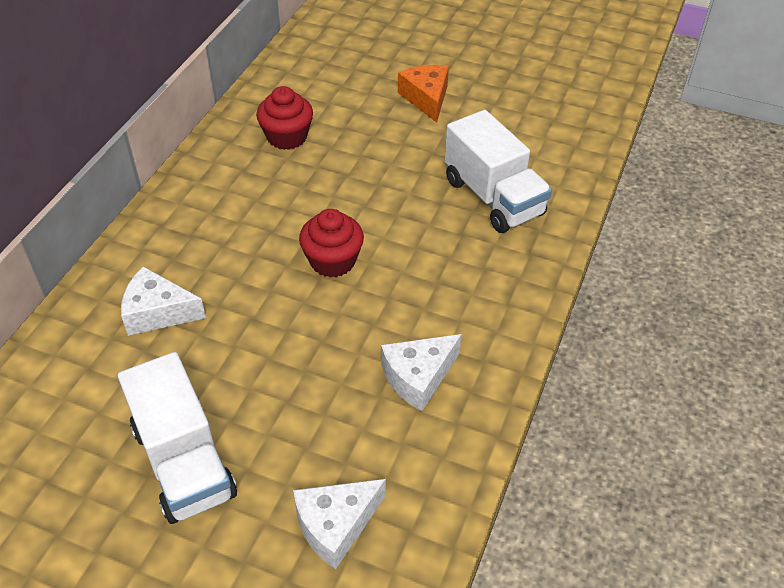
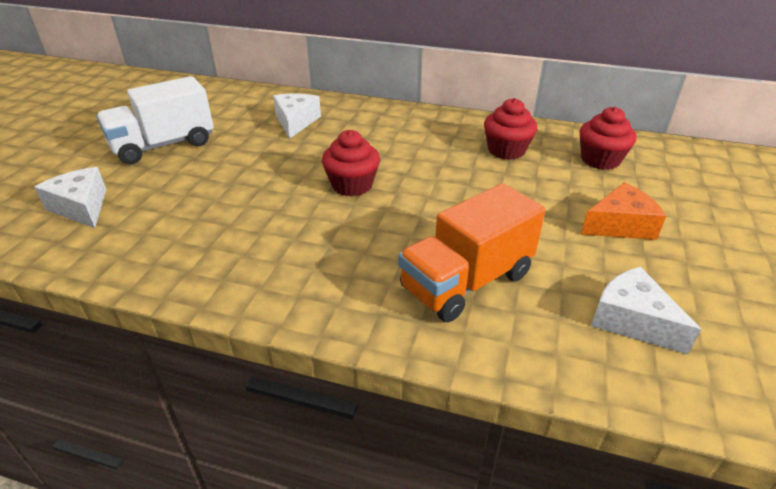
camera: 85 degrees right, 10 degrees down
white cheese [381,334,462,411] -> white cheese moved to [591,267,702,354]
white truck [444,110,552,233] -> orange truck [398,183,546,322]
none -> red cupcake [580,107,636,170]

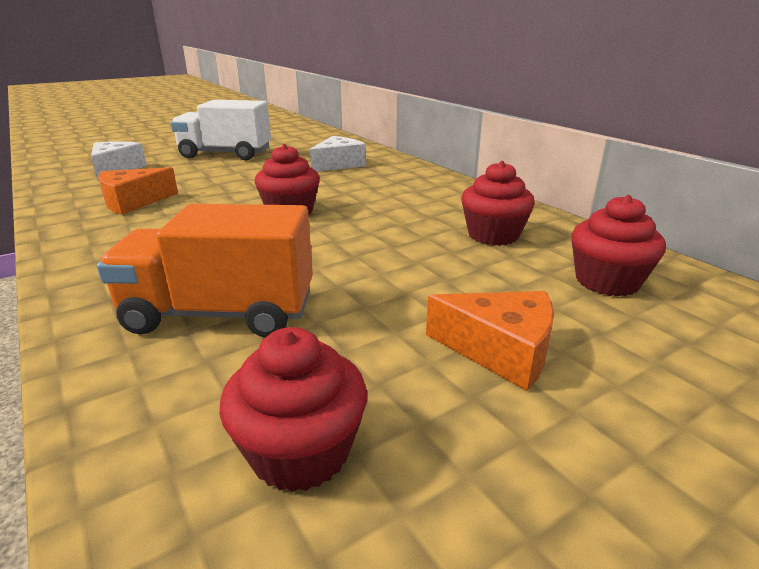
camera: 40 degrees right, 10 degrees down
white cheese [591,267,702,354] -> red cupcake [219,327,367,492]
none -> orange cheese [98,167,178,215]

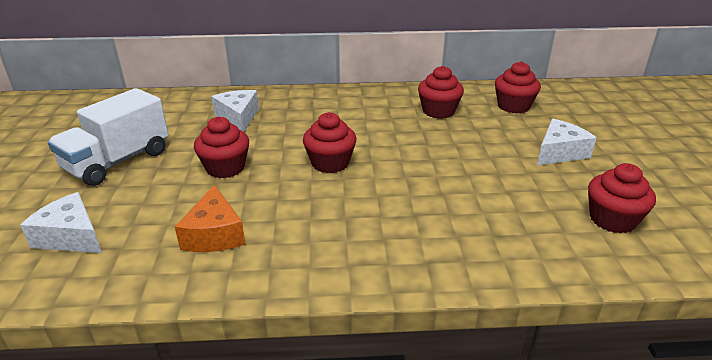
camera: 60 degrees left, 5 degrees up
orange truck [97,204,313,337] -> none
orange cheese [426,291,554,391] -> white cheese [537,119,597,166]
none -> red cupcake [194,117,249,178]

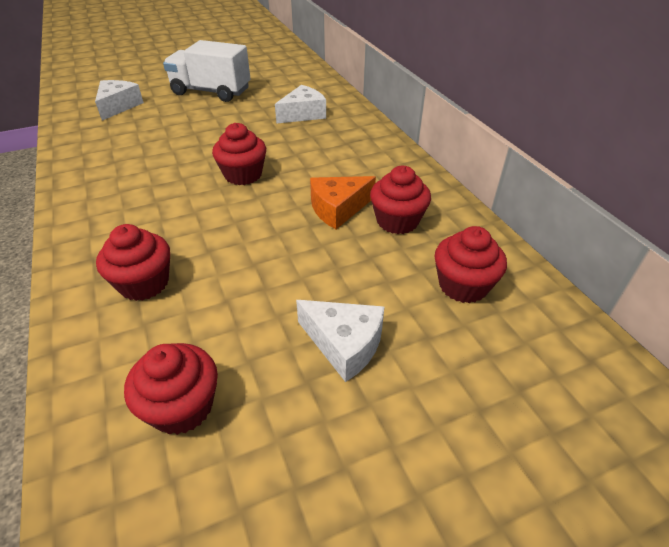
camera: 70 degrees right, 10 degrees up
orange cheese [175,185,245,252] -> orange cheese moved to [310,176,376,229]
red cupcake [194,117,249,178] -> red cupcake moved to [96,224,170,301]

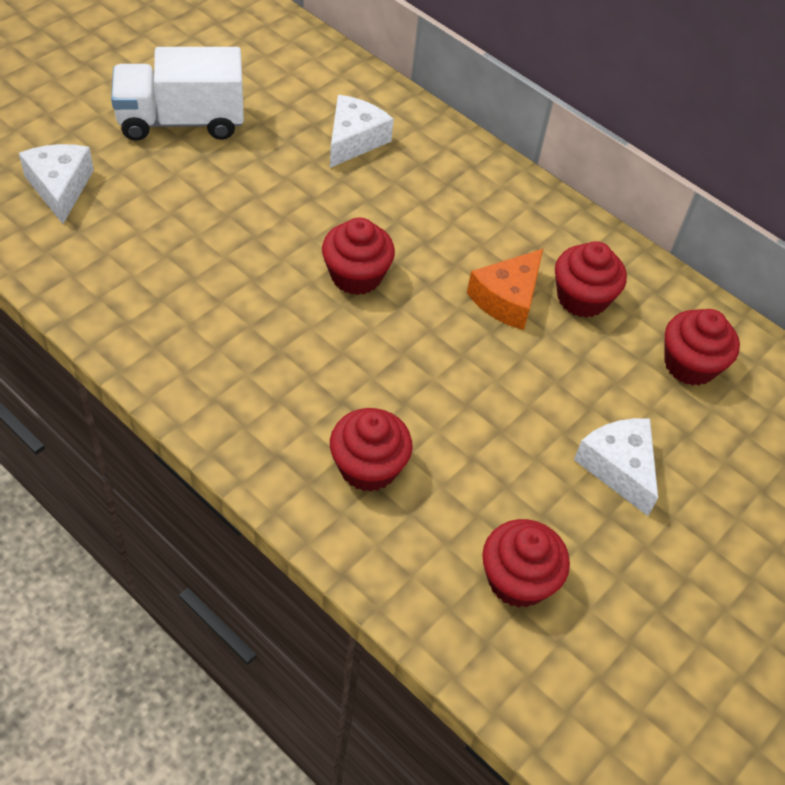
camera: 30 degrees left, 10 degrees up
white cheese [296,300,384,382] -> white cheese turned 120 degrees counterclockwise [574,418,658,516]

